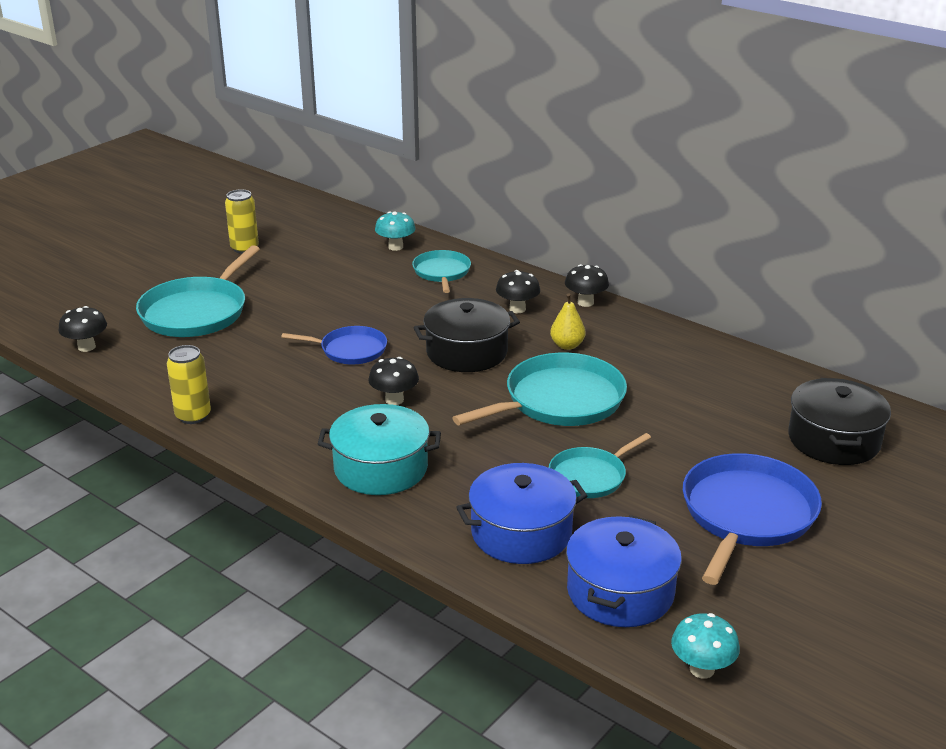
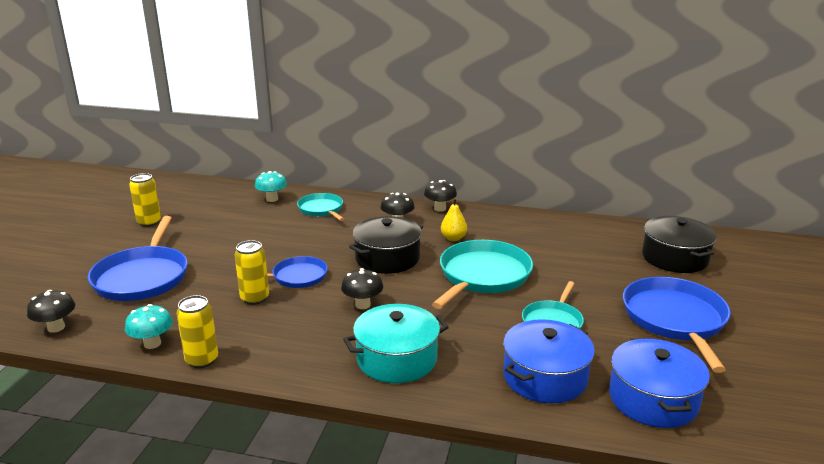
camera: 25 degrees left, 5 degrees down
turquoise pan [136,245,260,337] -> blue pan [88,216,187,301]
turquoise mushroom [671,613,740,679] -> turquoise mushroom moved to [125,304,173,349]
none -> yellow can [235,240,269,305]

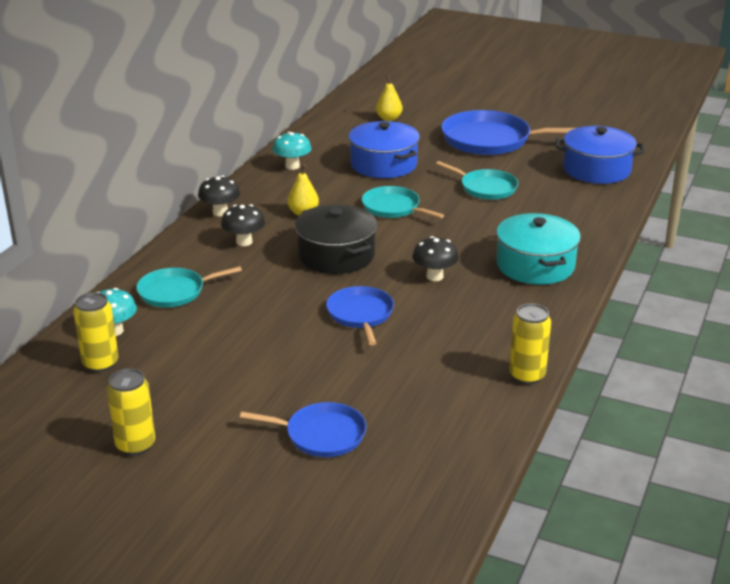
camera: 80 degrees left, 5 degrees up
black mushroom [27,290,75,333] -> none
blue pan [88,216,187,301] -> blue pan [240,402,366,457], size x0.59
turquoise mushroom [125,304,173,349] -> turquoise mushroom moved to [272,132,311,170]
yellow can [235,240,269,305] -> yellow can moved to [73,292,118,372]
turquoise pan [432,240,533,309] -> turquoise pan [362,186,444,218], size x0.59
blue pot [503,319,595,403] -> blue pot moved to [349,121,420,178]
black pot [642,216,717,273] -> yellow pear [376,75,402,121]

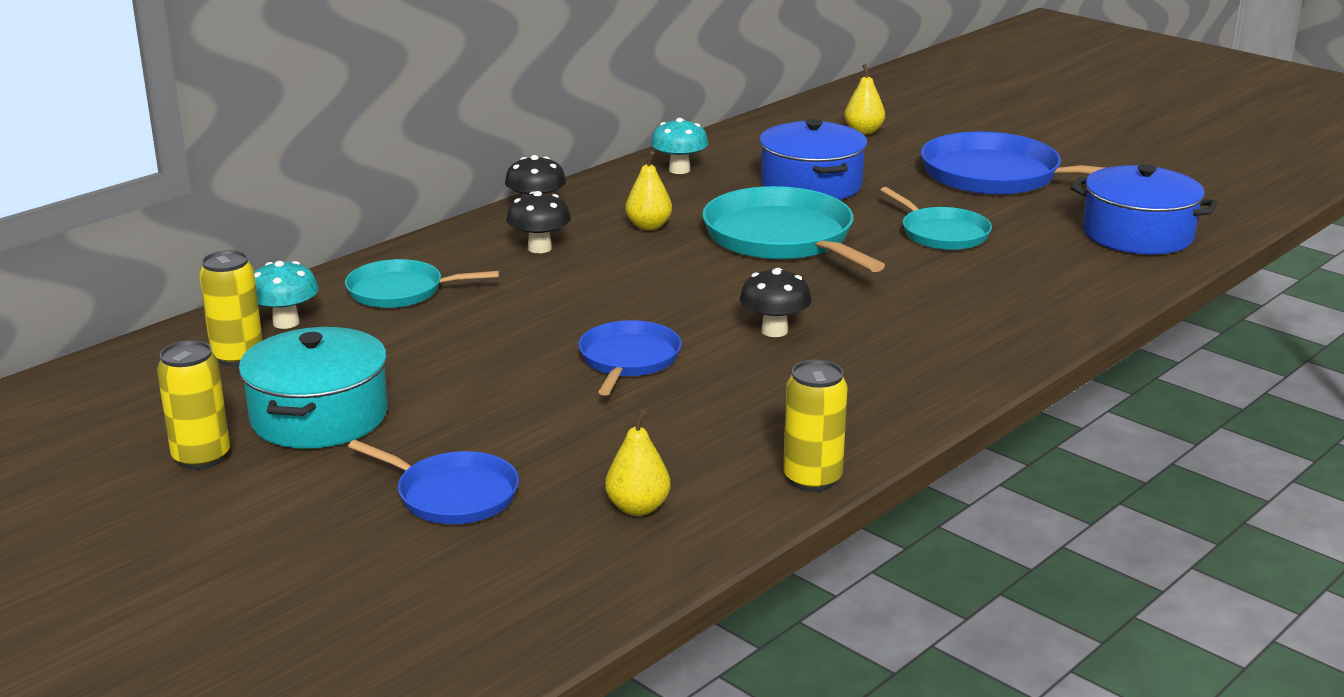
camera: 20 degrees right, 5 degrees down
black pot [295,204,377,274] -> none
turquoise pan [362,186,444,218] -> turquoise pan [702,186,885,272], size x1.71
turquoise pot [496,213,581,285] -> turquoise pot moved to [239,327,388,449]
none -> yellow pear [605,409,671,516]

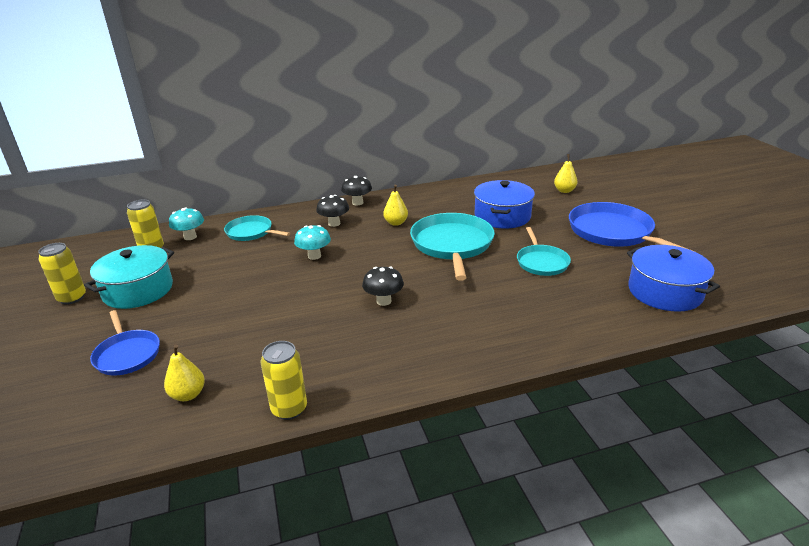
camera: 30 degrees right, 5 degrees up
blue pan [578,320,682,396] -> none
turquoise mushroom [651,118,708,174] -> turquoise mushroom moved to [294,225,331,260]

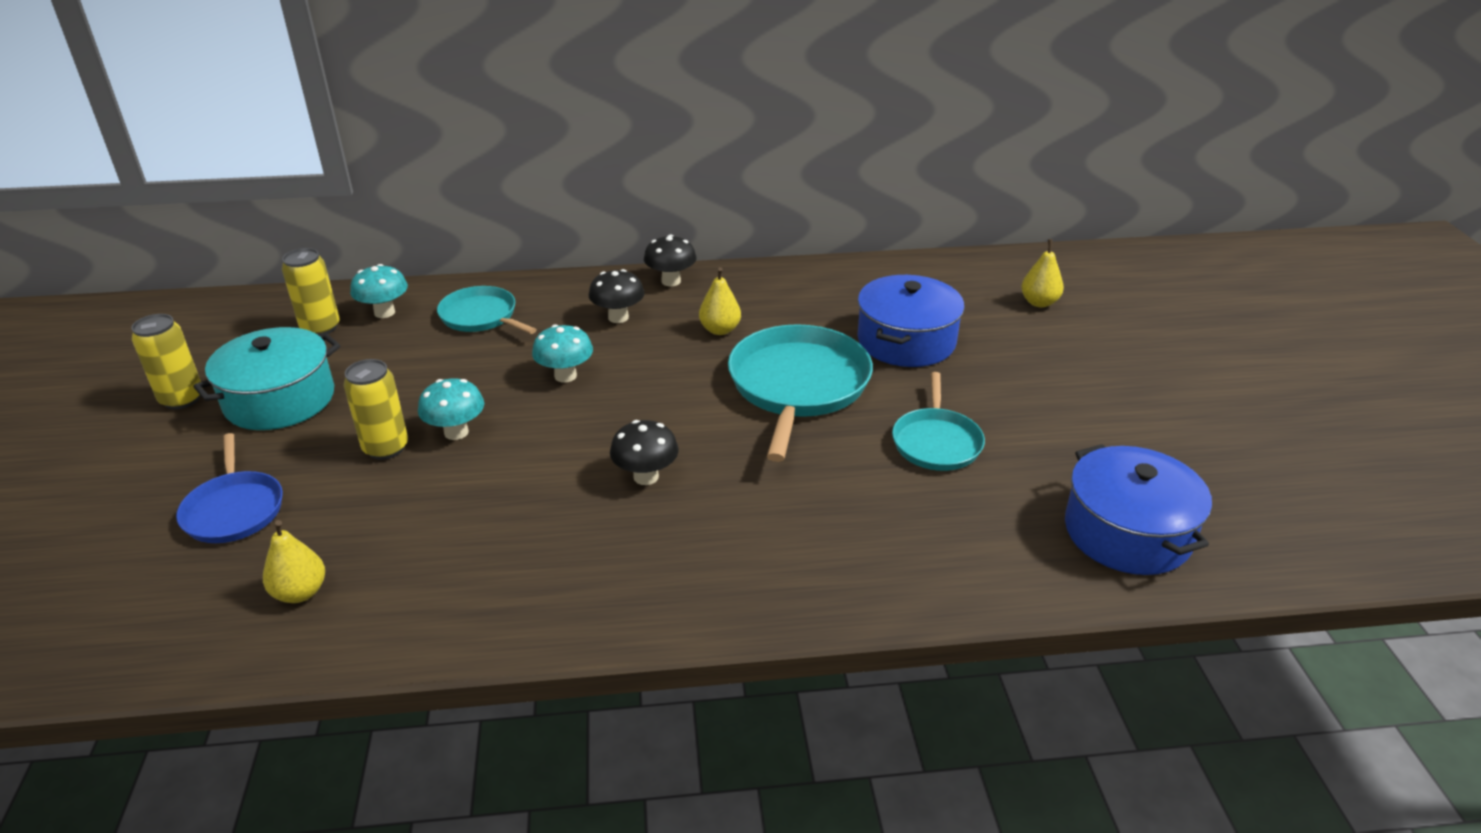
camera: 10 degrees right, 5 degrees up
yellow can [261,341,307,420] -> yellow can moved to [344,359,408,460]
blue pan [569,202,695,252] -> none
none -> turquoise mushroom [418,378,484,440]

